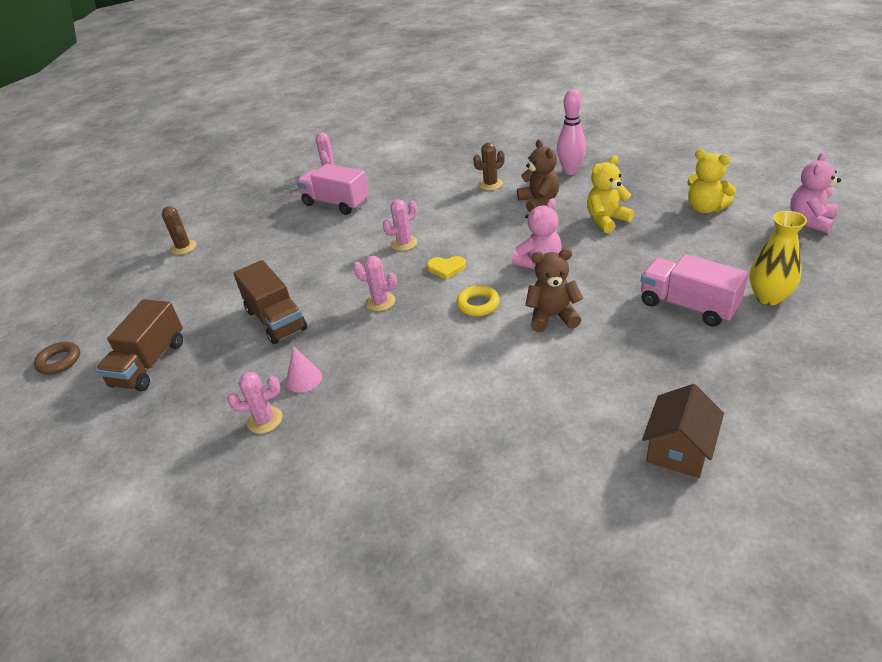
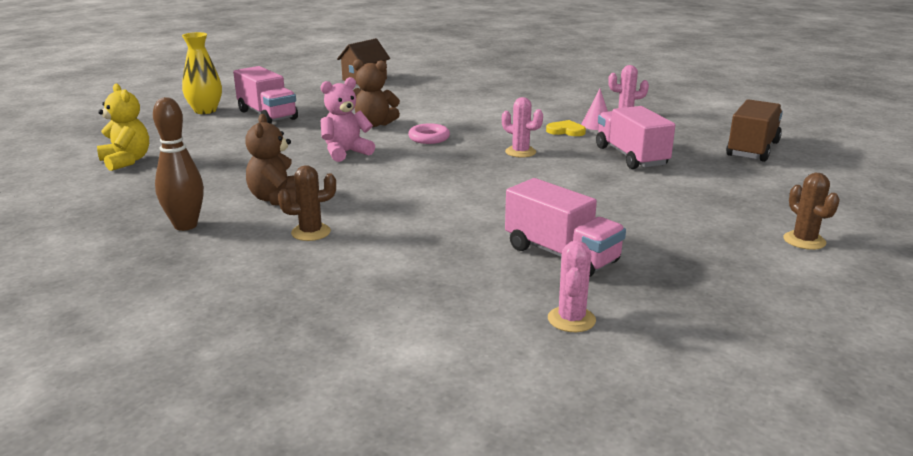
camera: 170 degrees left, 15 degrees down
brown ring [34,342,80,375] -> none
brown truck [233,260,307,344] -> pink truck [596,106,675,169]
pink cactus [383,199,418,251] -> none
yellow heart [427,256,466,280] -> yellow heart moved to [546,120,586,136]
yellow ring [456,285,500,316] -> pink ring [408,123,450,144]
pink bowling pin [557,89,586,175] -> brown bowling pin [153,97,204,231]
yellow teddy bear [587,155,634,233] -> none
pink teddy bear [790,152,841,233] -> none

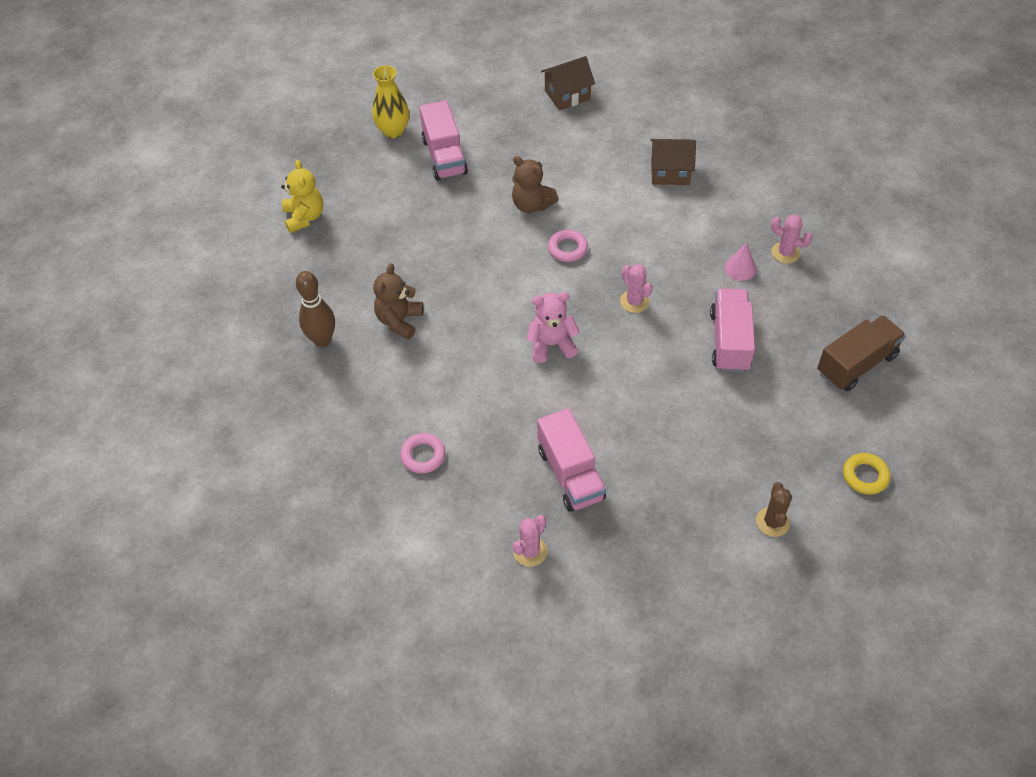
camera: 25 degrees right, 30 degrees up
brown cactus [278,165,336,241] -> none
pink teddy bear [320,77,375,162] -> pink teddy bear moved to [527,292,580,363]
yellow heart [546,120,586,136] -> none
none -> pink ring [400,433,445,474]
none -> brown house [651,139,696,185]
none -> yellow ring [843,453,890,495]

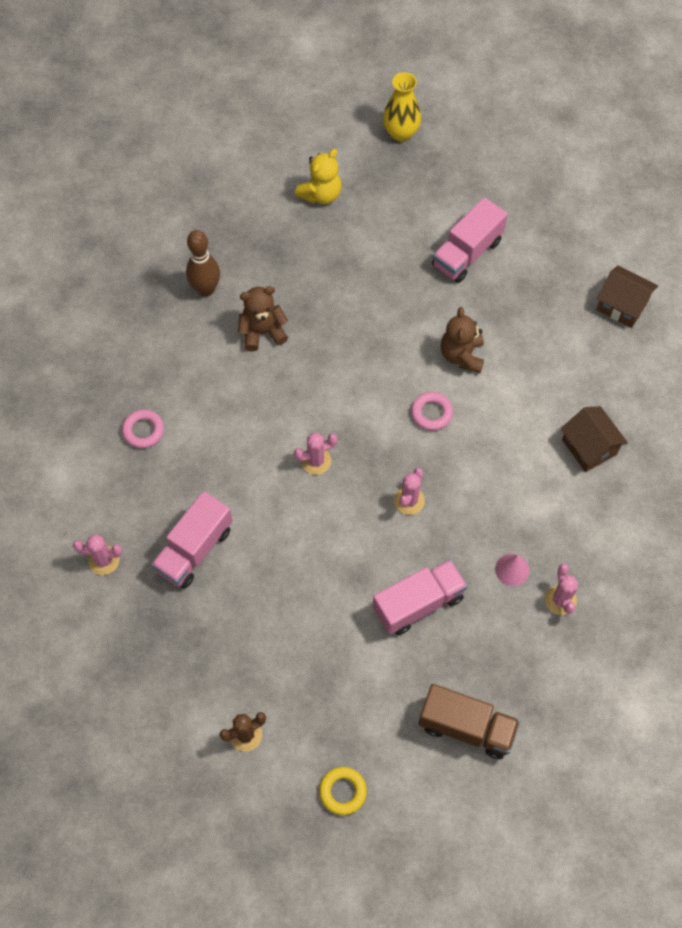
camera: 55 degrees right, 10 degrees up
yellow vase [372,65,409,138] -> yellow vase moved to [383,72,421,142]
pink teddy bear [527,292,580,363] -> pink cactus [294,433,337,475]

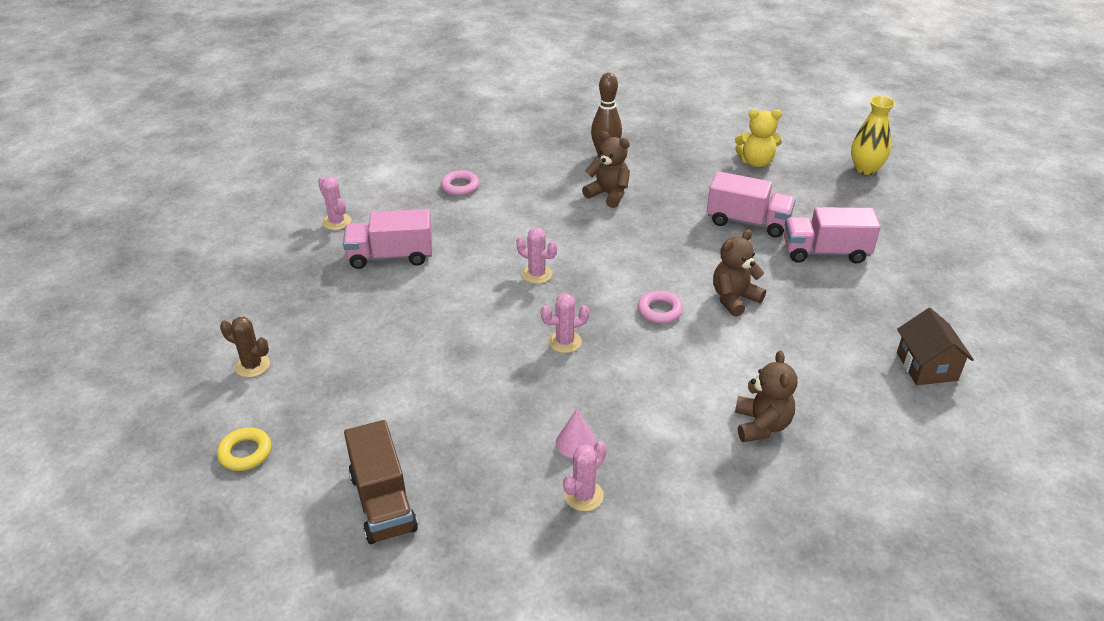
camera: 50 degrees right, 25 degrees down
pink truck [373,559,468,635] -> pink truck moved to [707,171,796,238]
brown house [561,406,628,472] -> brown teddy bear [735,350,797,442]

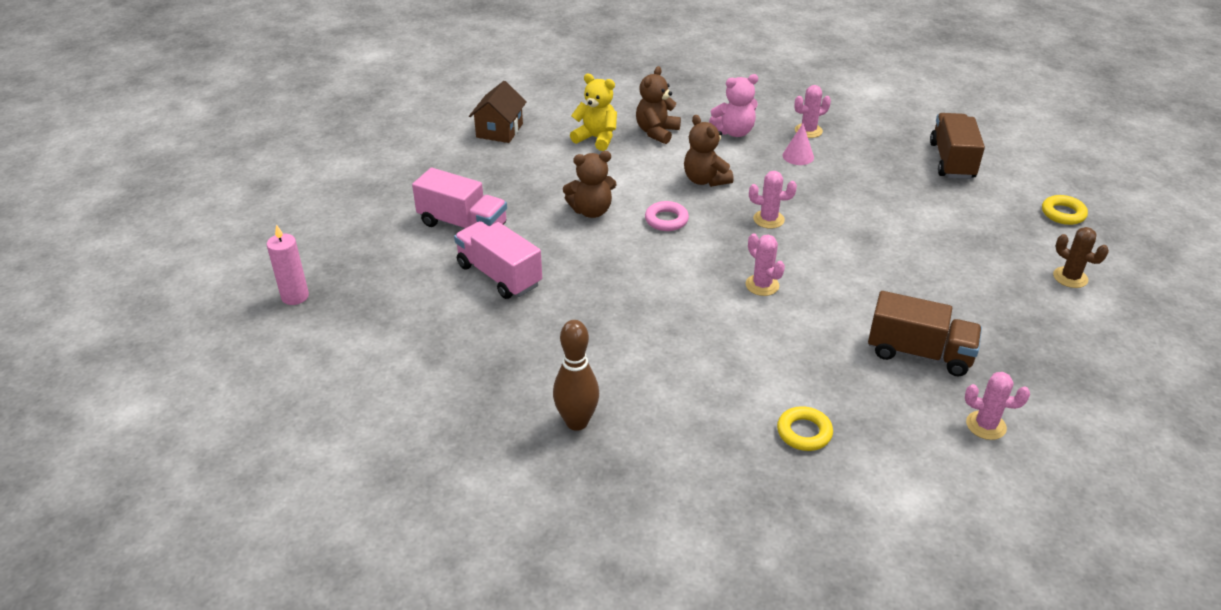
camera: 155 degrees left, 0 degrees up
pink cactus [318,177,351,230] -> pink cactus turned 60 degrees counterclockwise [965,372,1030,440]
pink truck [343,209,432,269] -> brown truck [868,291,982,376]
pink ring [441,170,479,196] -> yellow ring [777,406,833,451]
brown teddy bear [582,131,630,208] -> brown teddy bear moved to [684,115,734,187]
yellow teddy bear [735,109,782,167] -> yellow teddy bear moved to [570,74,617,151]
yellow vase [851,96,895,175] -> pink candle [267,224,309,305]
none -> pink teddy bear [709,74,758,137]

